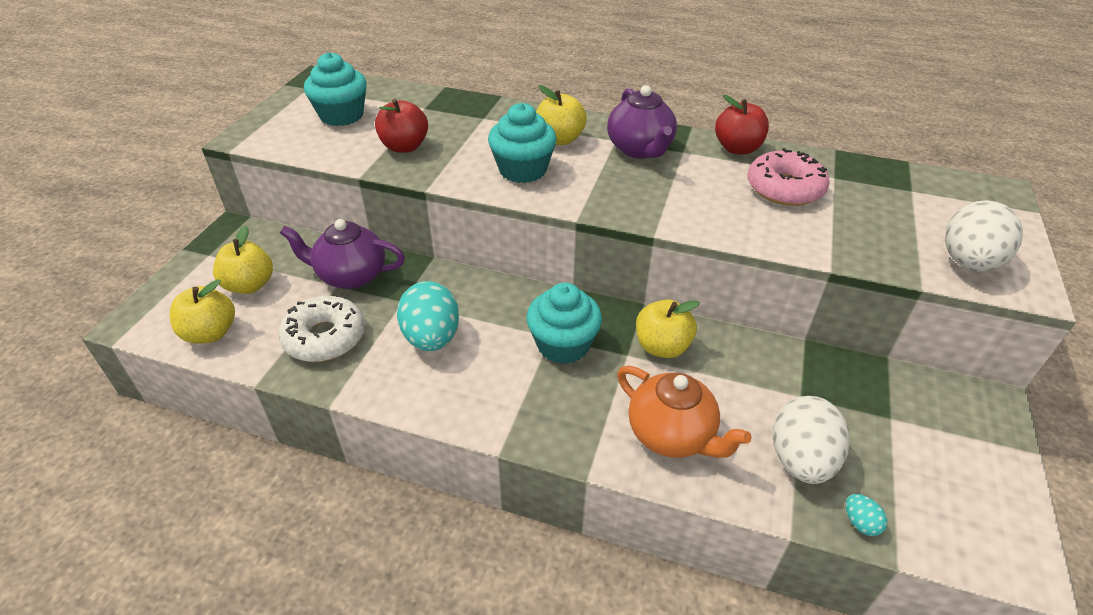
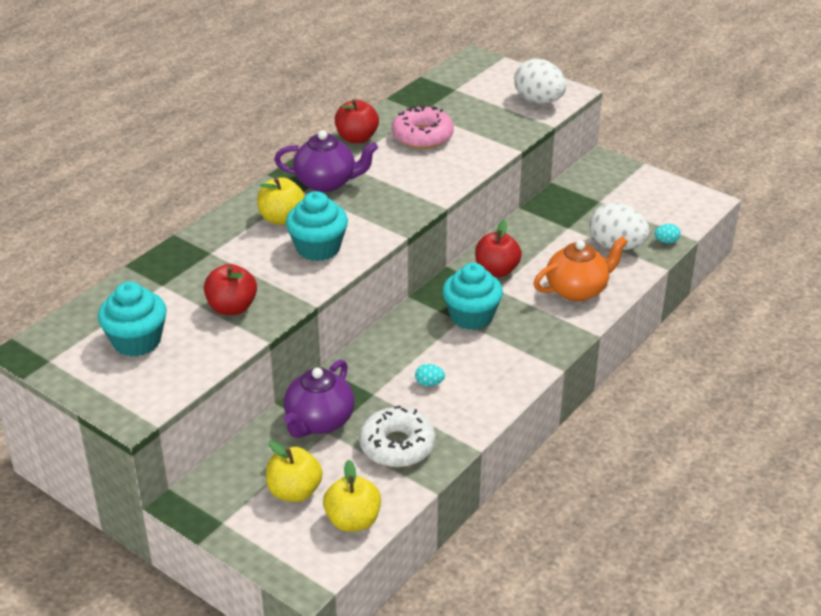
camera: 70 degrees left, 5 degrees down
turquoise egg [397,281,459,351] -> turquoise egg [415,364,445,386], size x0.43
yellow apple [636,299,700,358] -> red apple [475,219,522,277]

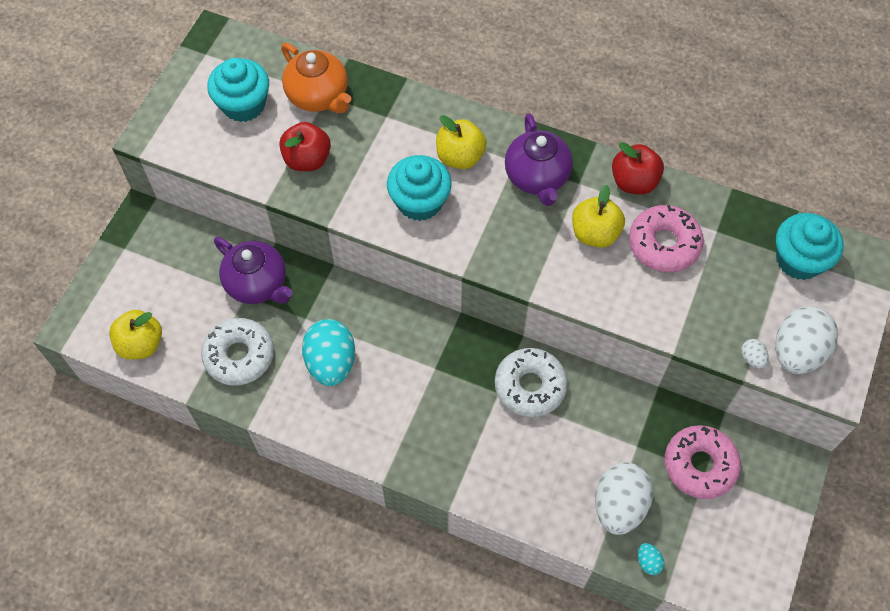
camera: 75 degrees right, 25 degrees up
yellow apple [266,440,323,502] -> yellow apple moved to [572,185,625,248]
purple teapot [284,359,355,438] -> purple teapot turned 150 degrees counterclockwise [214,237,293,304]
turquoise egg [415,364,445,386] -> turquoise egg [302,319,355,386], size x2.33
turquoise cupcake [442,263,503,330] -> turquoise cupcake moved to [776,213,843,280]
red apple [475,219,522,277] -> white donut [495,348,568,417]
orange teapot [533,236,628,301] -> orange teapot moved to [281,43,351,113]
none -> pink donut [665,425,741,499]
none -> white egg [741,339,769,369]

